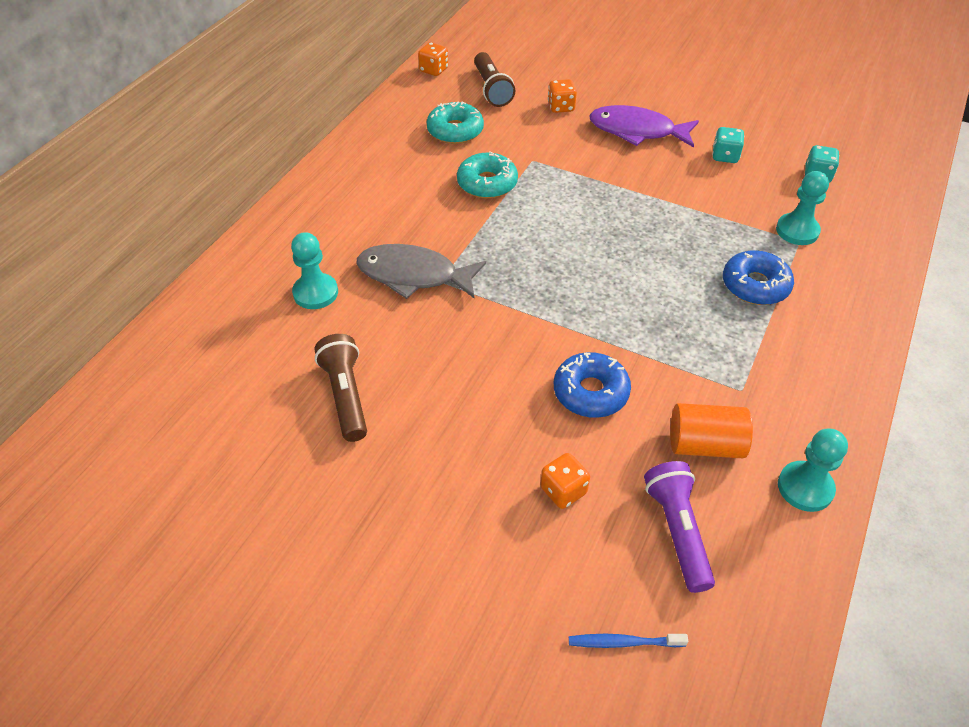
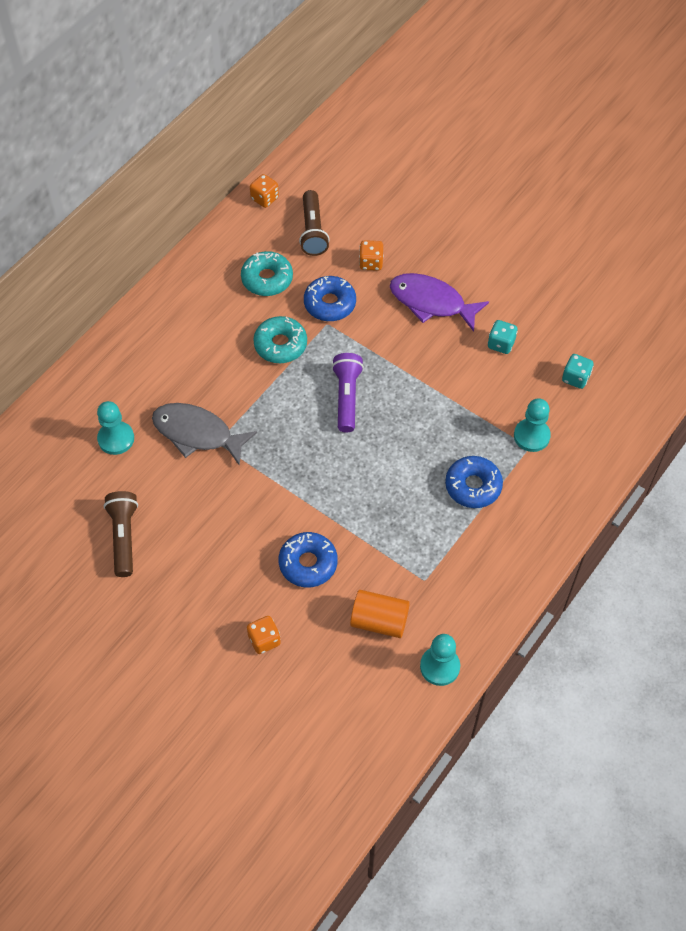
camera: 10 degrees right, 10 degrees up
blue toothbrush [569,634,688,648] -> none
purple flashlight [644,461,715,593] -> purple flashlight moved to [332,353,364,433]
none -> blue donut [304,276,356,321]

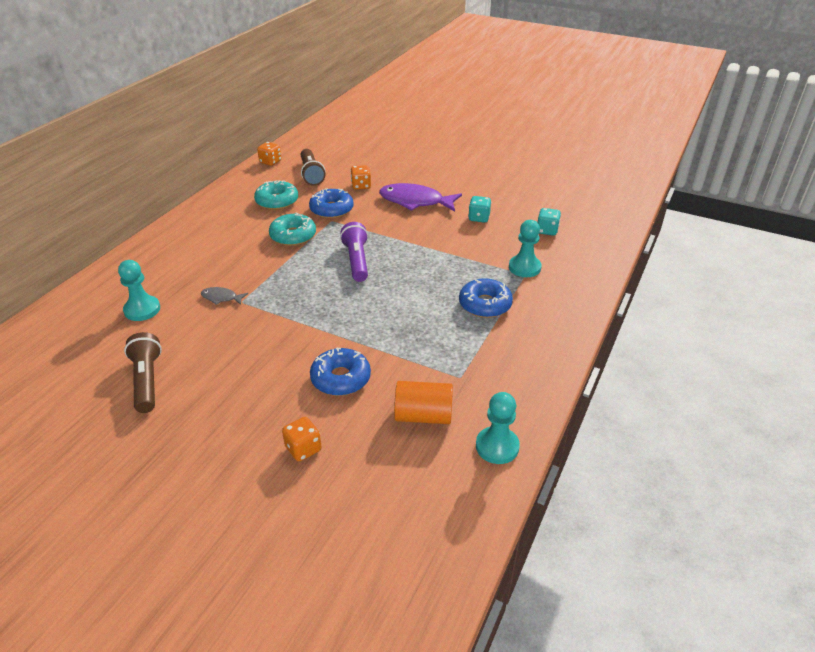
camera: 10 degrees left, 20 degrees down
grey fish [152,403,257,465] -> grey fish [201,287,248,305], size x0.47

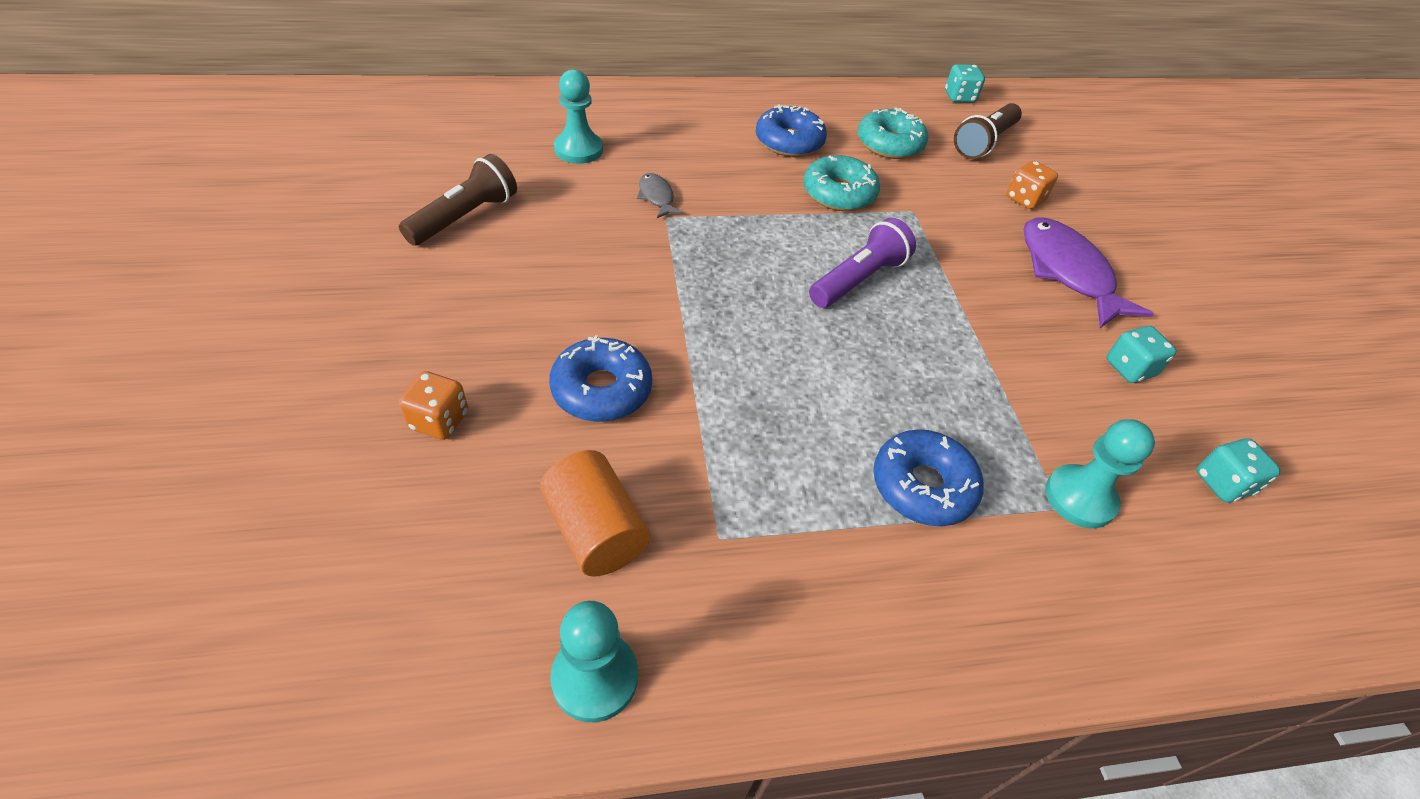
camera: 50 degrees right, 10 degrees up
orange dice [257,142,281,166] -> turquoise dice [945,64,985,103]
blue donut [309,188,354,219] -> blue donut moved to [756,104,827,157]

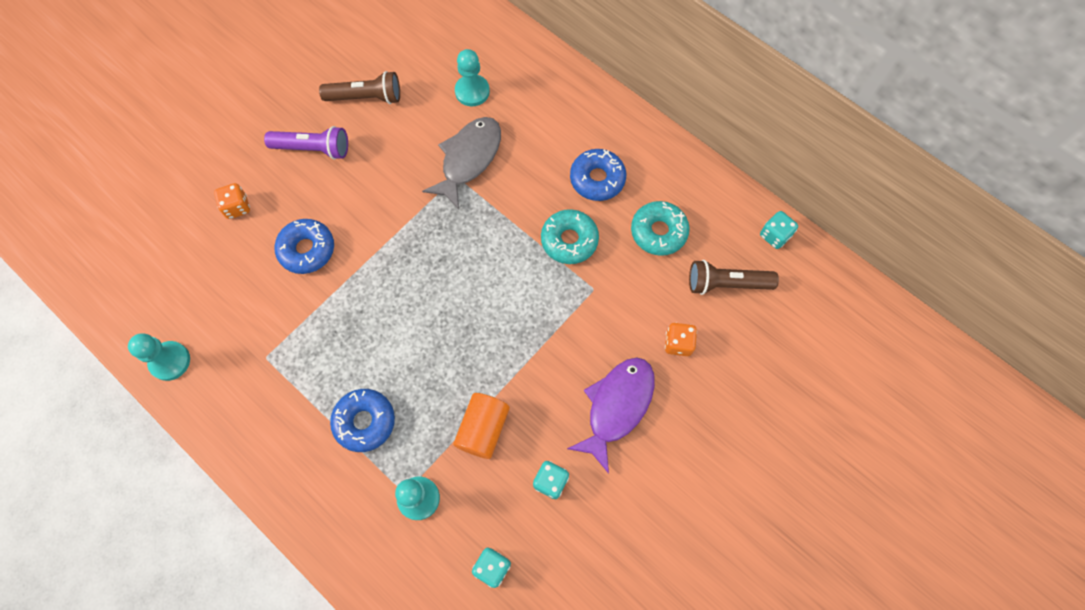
camera: 55 degrees right, 20 degrees up
orange cylinder [540,450,650,577] -> orange cylinder moved to [453,393,510,459]
grey fish [637,173,684,218] -> grey fish [422,117,501,209], size x2.12
purple flashlight [809,218,916,308] -> purple flashlight moved to [264,126,348,160]

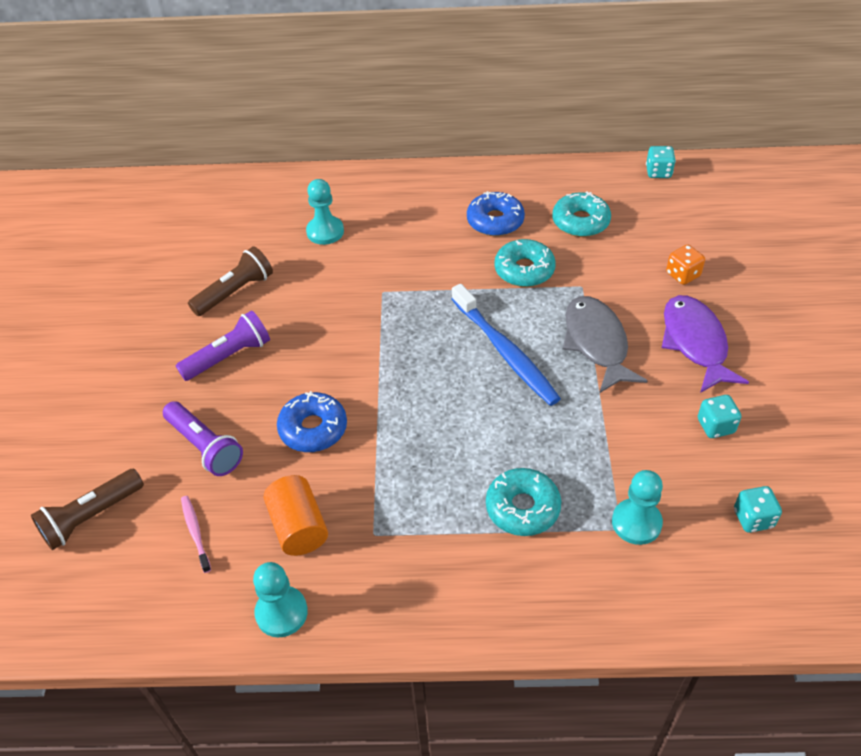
camera: 40 degrees left, 20 degrees down
orange dice [214,183,250,219] -> purple flashlight [163,401,243,476]
blue donut [330,389,395,452] -> turquoise donut [486,468,561,536]
grey fish [422,117,501,209] -> grey fish moved to [562,296,648,393]
orange cylinder [453,393,510,459] -> orange cylinder moved to [264,475,328,556]
brown flashlight [689,260,779,295] -> brown flashlight moved to [31,469,144,550]
none -> pink toothbrush [181,496,211,573]
none -> blue toothbrush [452,284,561,406]

